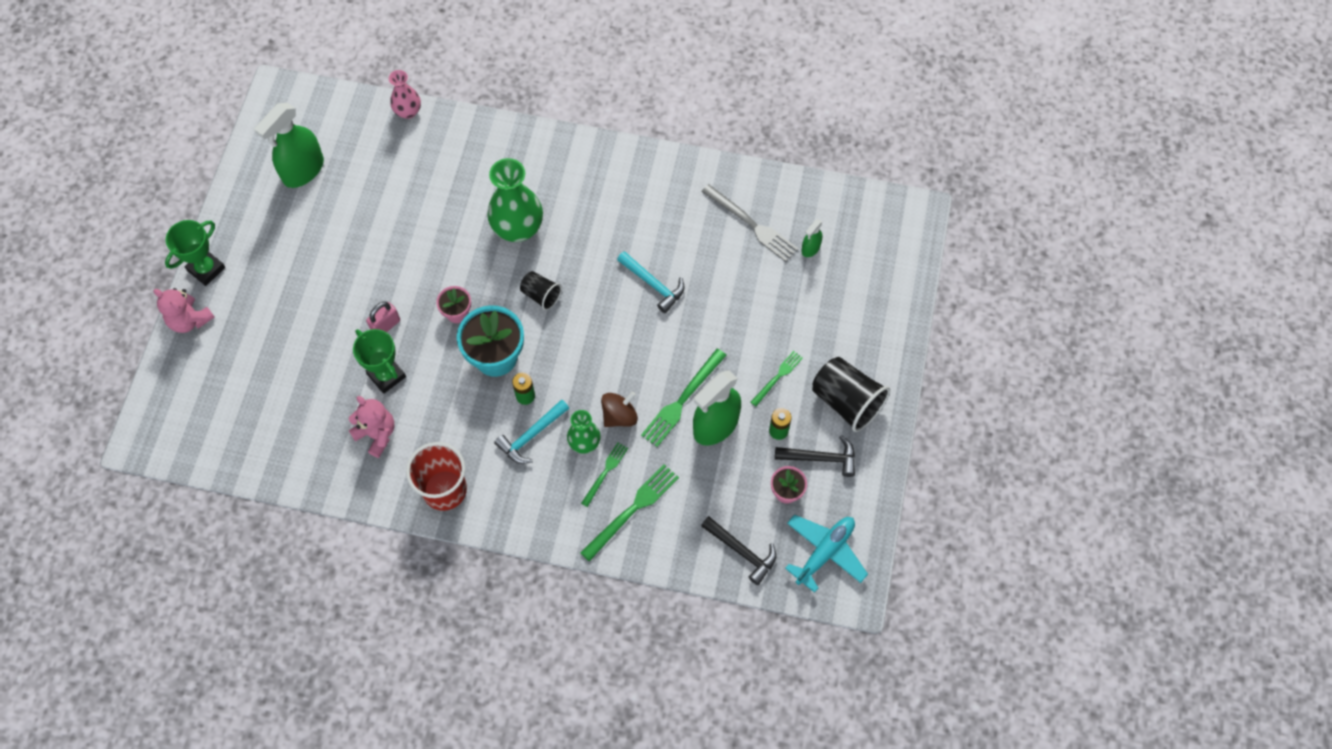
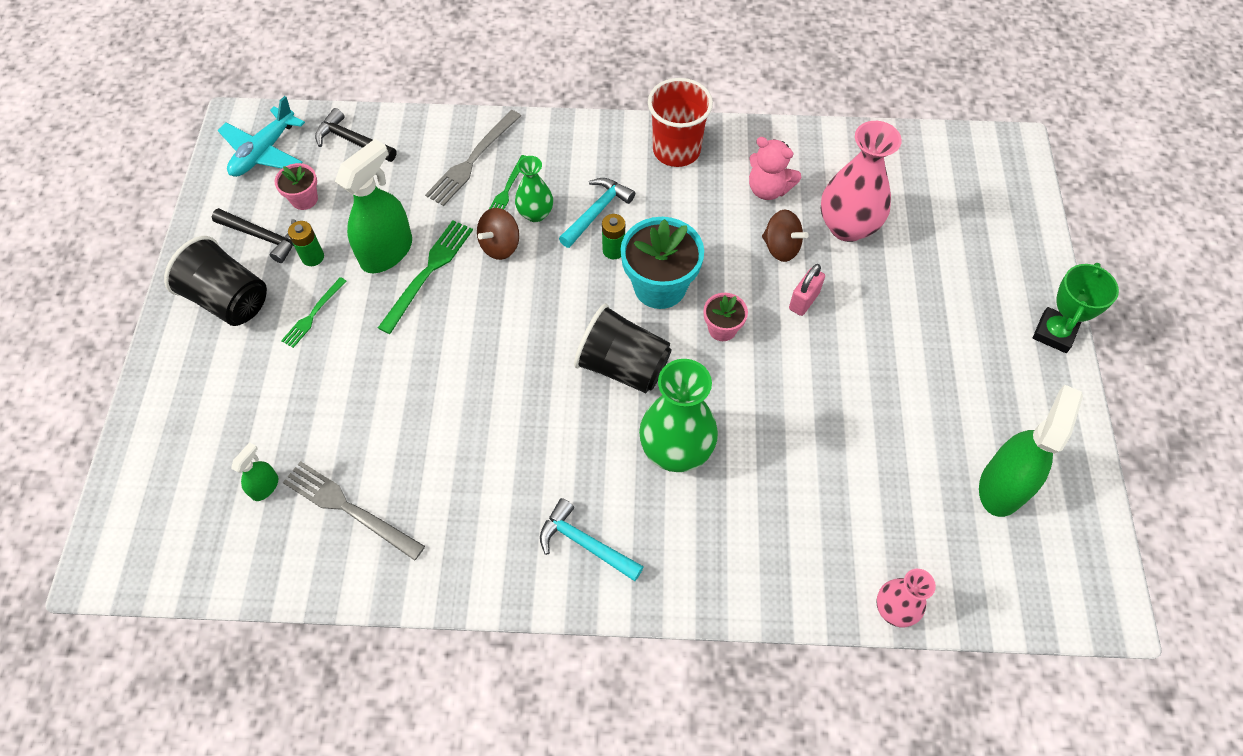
camera: 170 degrees right, 5 degrees down
pink teddy bear [153,288,214,333] -> none
green trophy [353,329,406,394] -> brown spinning top [762,210,809,262]
black cup [520,271,562,310] -> black cup [574,303,672,393], size x1.78
green fork [580,464,679,562] -> grey fork [425,110,521,206]
turquoise hammer [617,251,684,313] -> turquoise hammer moved to [540,498,644,581]
black hammer [775,435,855,477] -> black hammer turned 150 degrees counterclockwise [212,208,296,263]
none -> pink vase [821,121,902,242]

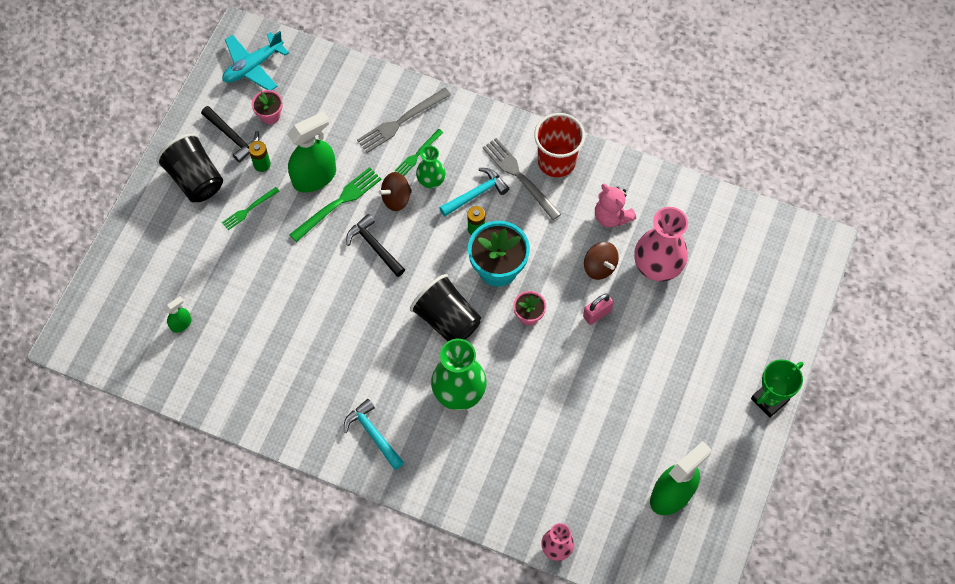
camera: 20 degrees right, 5 degrees up
grey fork [283,461,425,561] -> grey fork moved to [482,138,561,220]
black hammer [315,108,397,162] -> black hammer moved to [346,214,405,277]

